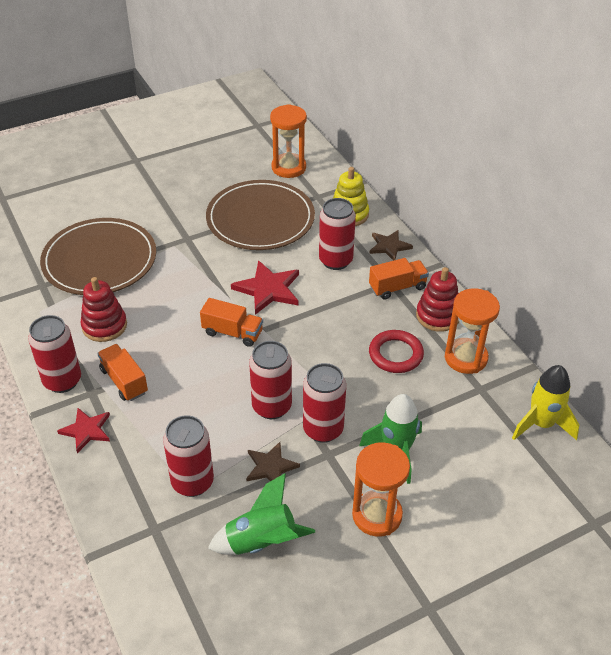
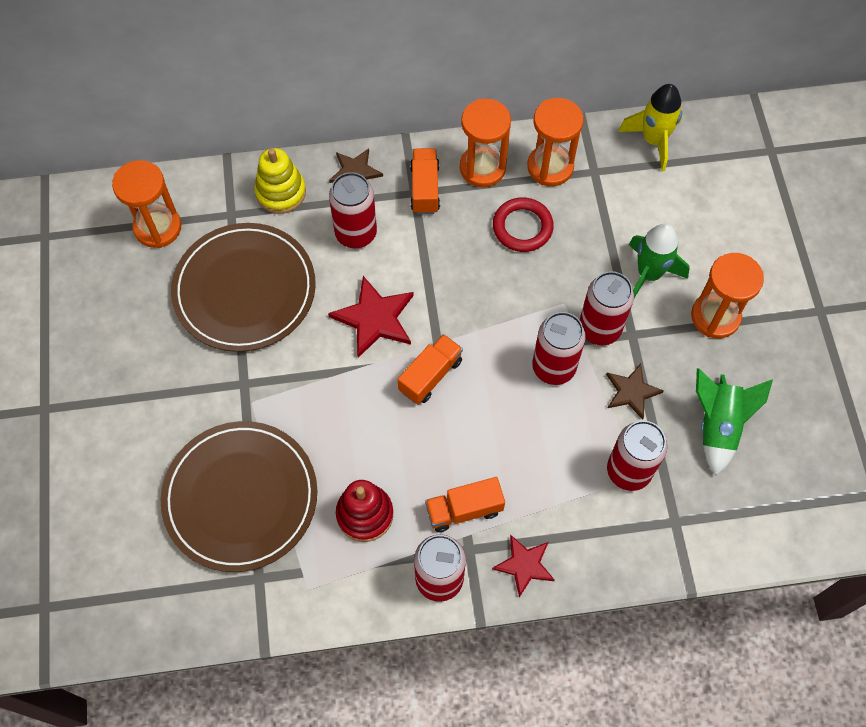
camera: 70 degrees left, 20 degrees up
red stacking toy [416,267,459,332] -> orange hourglass [460,99,511,187]

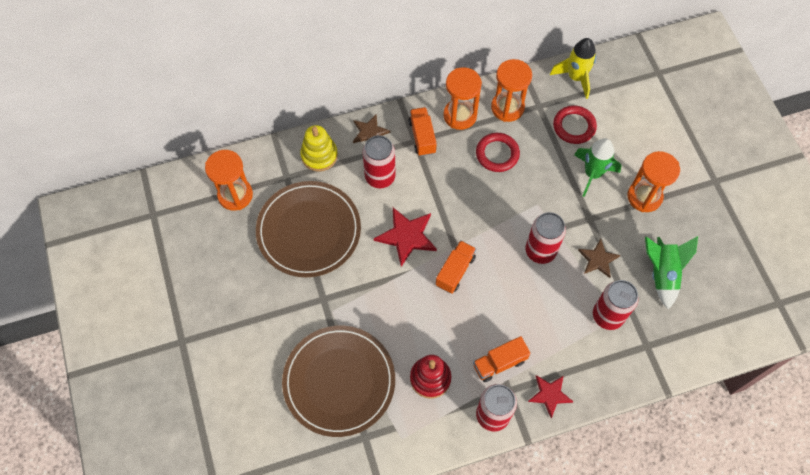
camera: 10 degrees left, 0 degrees up
red can [580,271,634,345] -> none
none -> red ring [553,105,597,144]

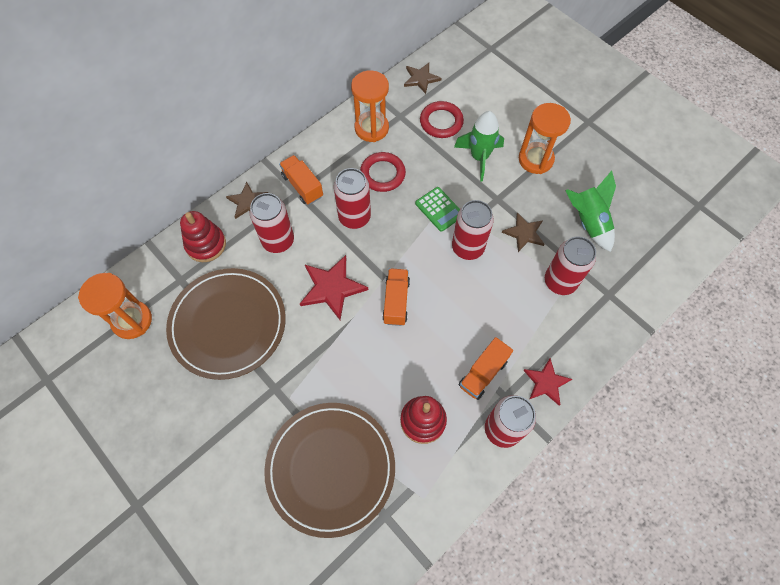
camera: 25 degrees left, 0 degrees up
yellow stacking toy [300,125,338,172] -> red stacking toy [180,211,226,262]
orange hourglass [443,67,482,130] -> none
yellow rocket [550,38,596,99] -> brown star [404,63,441,94]
none -> red can [334,168,371,229]
none -> green calculator [415,187,460,232]

